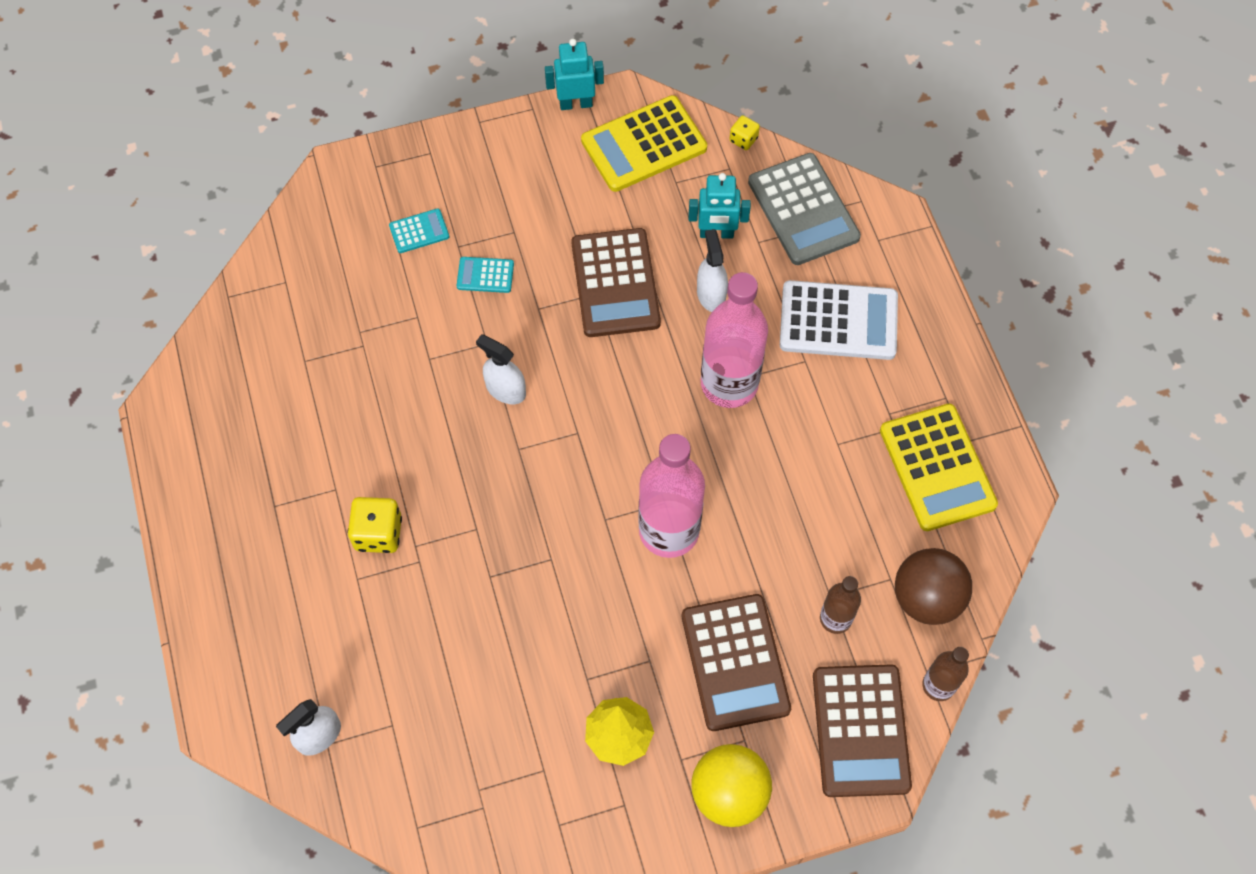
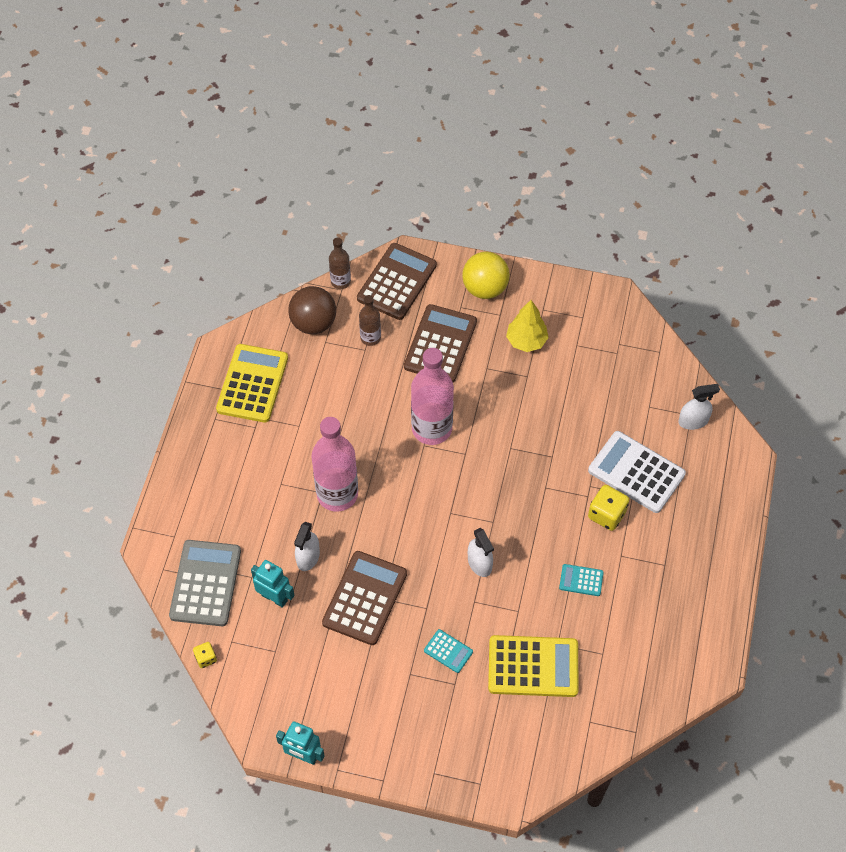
camera: 150 degrees left, 5 degrees down
turquoise calculator [389,208,449,253] -> turquoise calculator moved to [559,564,604,596]
yellow calculator [581,95,707,192] -> yellow calculator moved to [488,635,579,697]
white calculator [780,280,898,360] -> white calculator moved to [588,431,686,513]

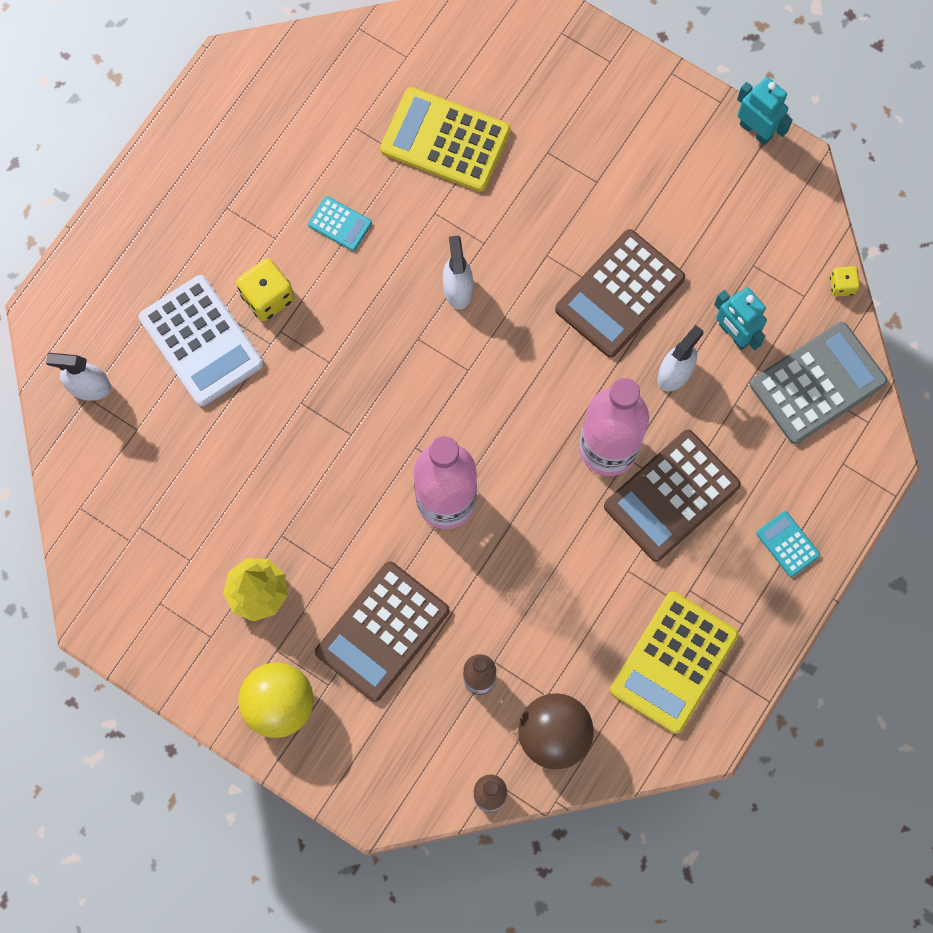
camera: 160 degrees left, 15 degrees up
grey calculator [169,540,241,626] -> grey calculator turned 150 degrees counterclockwise [750,322,887,444]
brown calculator [357,243,437,320] -> brown calculator moved to [604,430,741,562]
turquoise calculator [424,629,473,673] -> turquoise calculator moved to [756,511,820,577]

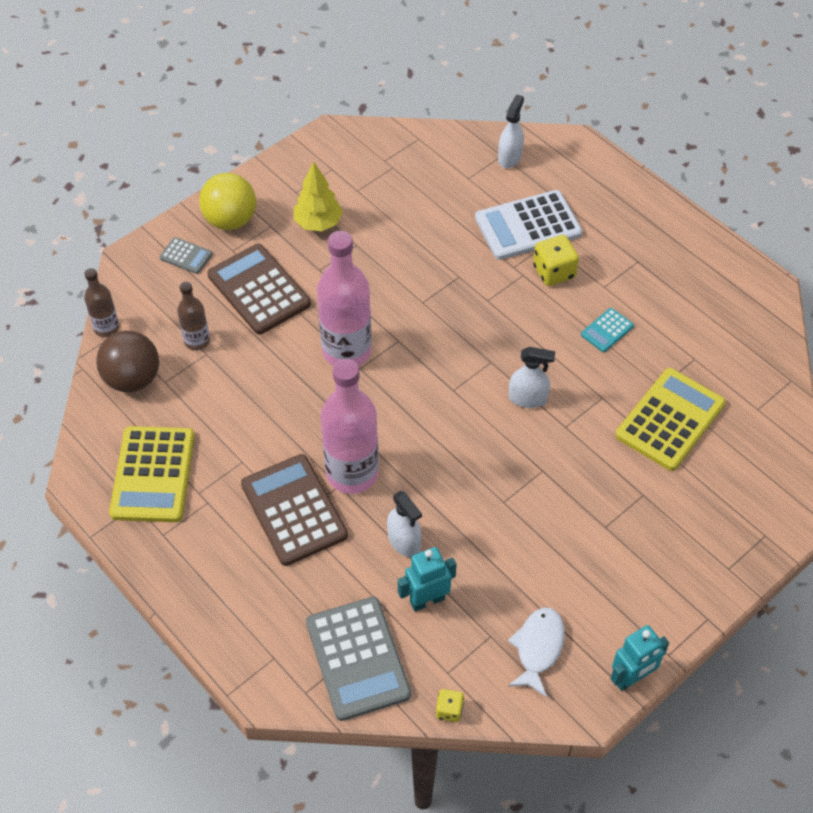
camera: 105 degrees right, 20 degrees down
brown calculator [555,229,685,358] -> none
yellow calculator [610,592,739,734] -> yellow calculator turned 135 degrees counterclockwise [109,426,195,522]
turquoise calculator [756,511,820,577] -> none
none -> grey calculator [159,237,213,274]
none -> white fish [508,607,565,697]

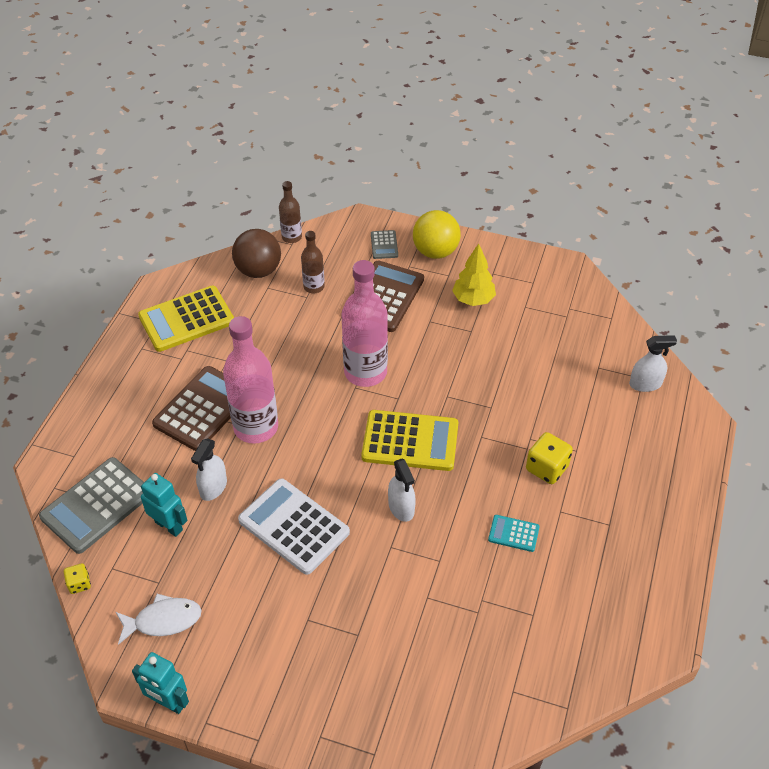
camera: 60 degrees right, 5 degrees down
white calculator [475,190,583,260] -> white calculator moved to [238,478,350,575]
yellow calculator [616,368,725,471] -> yellow calculator moved to [361,410,458,471]

